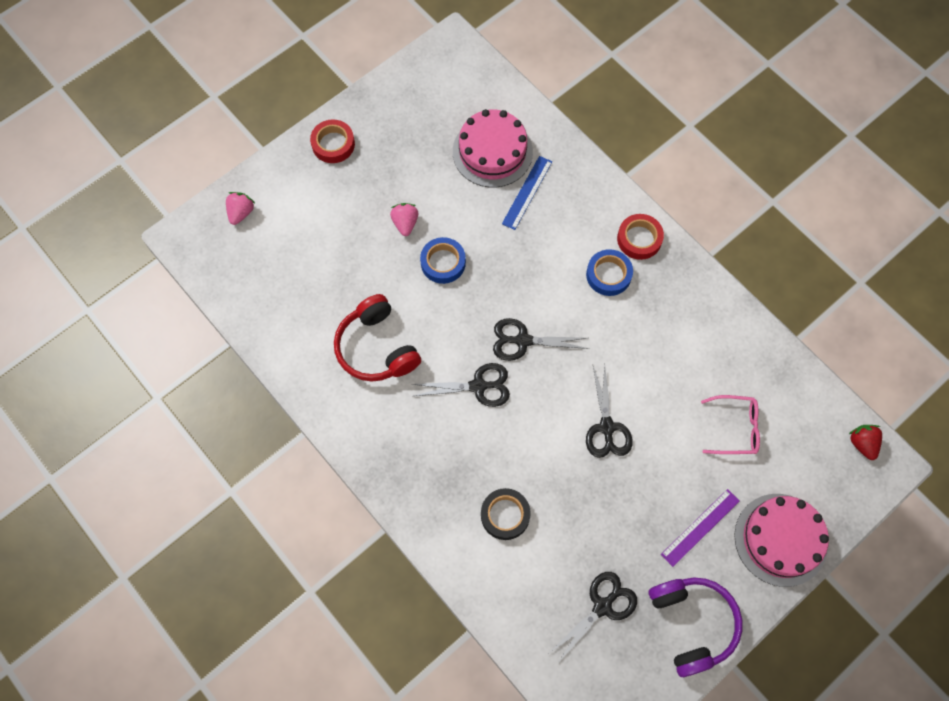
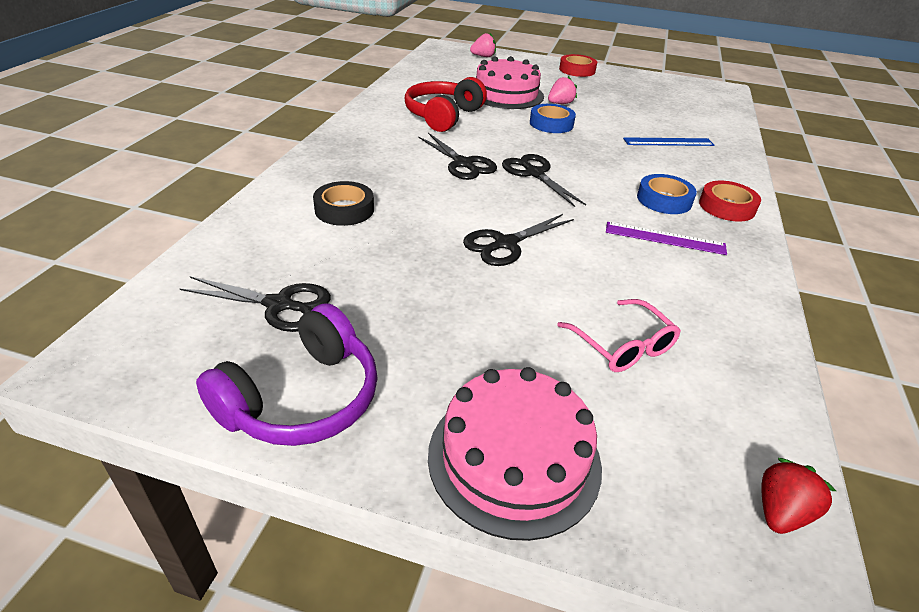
camera: 55 degrees right, 30 degrees down
pink cake [453,109,533,187] -> pink cake moved to [476,56,544,109]
purple ruler [661,489,739,567] -> purple ruler moved to [606,222,727,255]

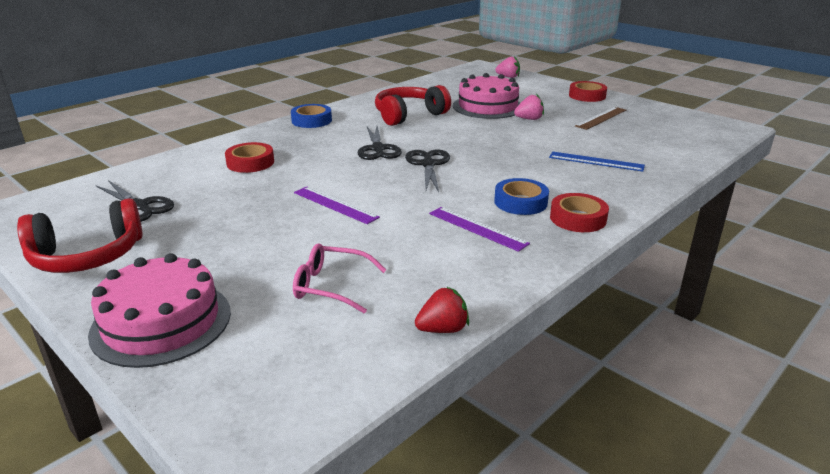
camera: 30 degrees right, 10 degrees down
purple headphones [196,303,378,446] -> red headphones [17,198,143,273]
black tape [313,181,374,226] -> red tape [225,142,274,173]
black scissors [463,214,574,266] -> purple ruler [294,187,380,224]
blue tape [530,104,576,133] -> blue tape moved to [291,104,332,128]
pink glasses [557,299,681,372] -> pink glasses turned 105 degrees clockwise [293,244,386,313]
red strawberry [761,458,836,534] -> red strawberry moved to [415,286,469,333]
none -> brown ruler [575,107,626,130]

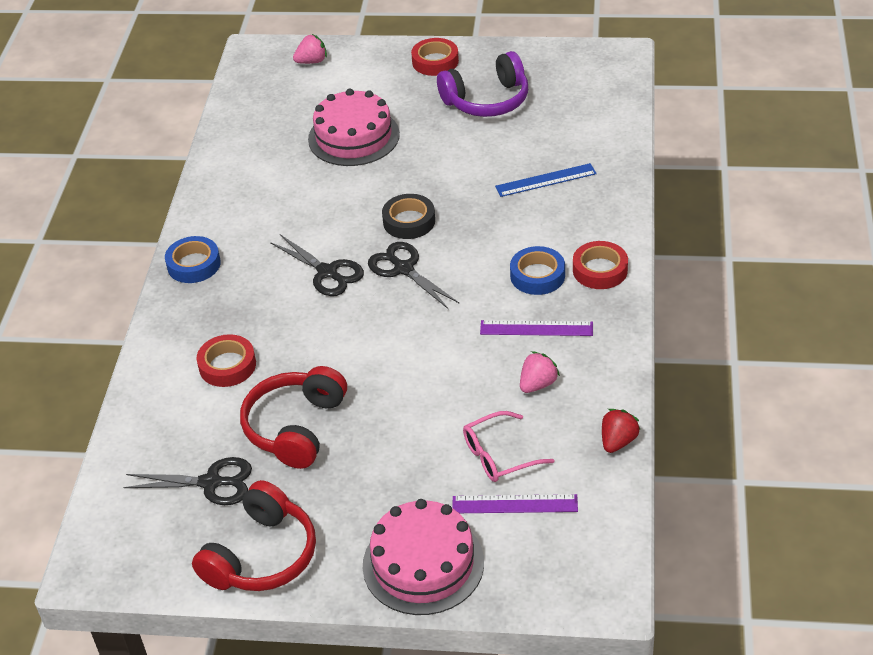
camera: 35 degrees left, 15 degrees up
purple ruler [294,187,380,224] -> purple ruler moved to [452,494,578,513]
red headphones [375,85,451,126] -> red headphones moved to [240,366,347,469]
pink strawberry [514,95,544,120] -> pink strawberry moved to [520,351,560,393]
brown ruler [575,107,626,130] -> purple headphones [437,51,528,117]
none -> black tape [382,194,435,239]

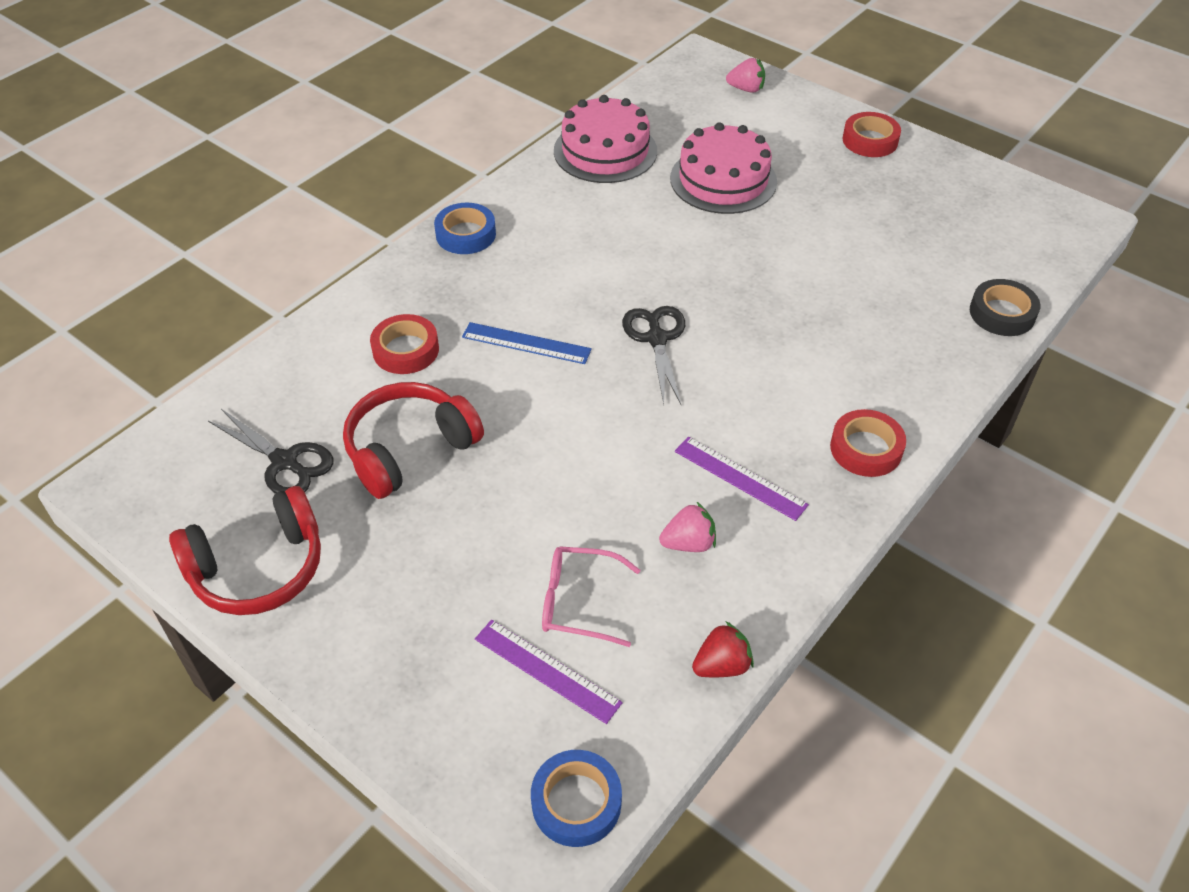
camera: 30 degrees right, 5 degrees up
black scissors [270,234,364,296] -> none
pink cake [363,499,484,615] -> pink cake moved to [554,95,657,183]
black tape [382,194,435,239] -> black tape moved to [970,279,1041,336]
purple headphones [437,51,528,117] -> none
blue ruler [495,163,597,197] -> blue ruler moved to [462,322,592,364]
blue tape [510,246,565,295] -> blue tape moved to [531,750,622,847]

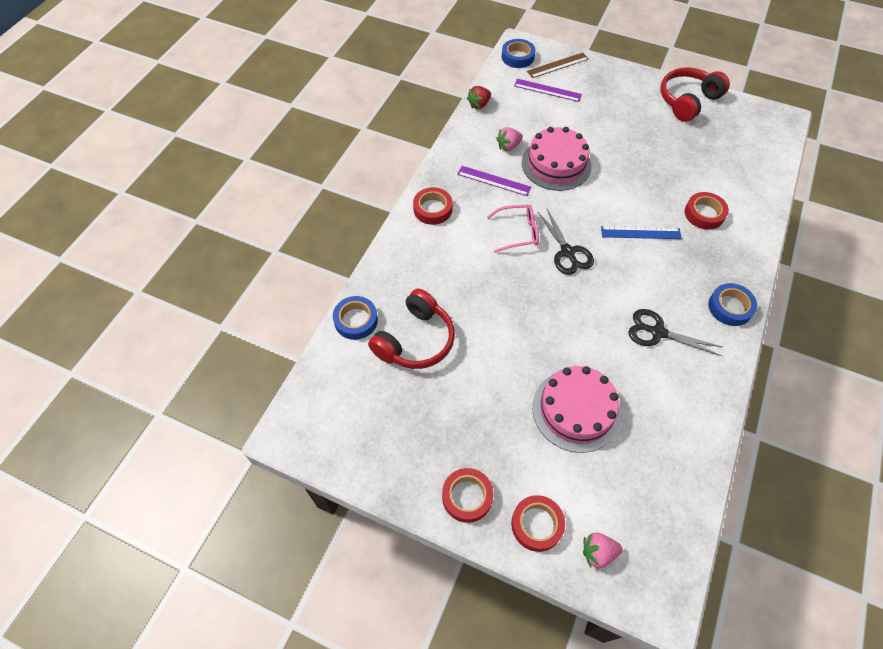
camera: 165 degrees right, 10 degrees up
black scissors [208,409,334,494] -> black scissors moved to [629,309,722,356]
red headphones [343,382,484,499] -> red headphones moved to [368,289,455,369]
pink glasses [542,546,641,647] -> pink glasses moved to [487,204,539,253]
pink cake [554,95,657,183] -> pink cake moved to [522,127,591,191]
black tape [970,279,1041,336] -> blue tape [333,296,378,340]
none -> red tape [511,495,565,552]
none -> brown ruler [527,53,589,78]

